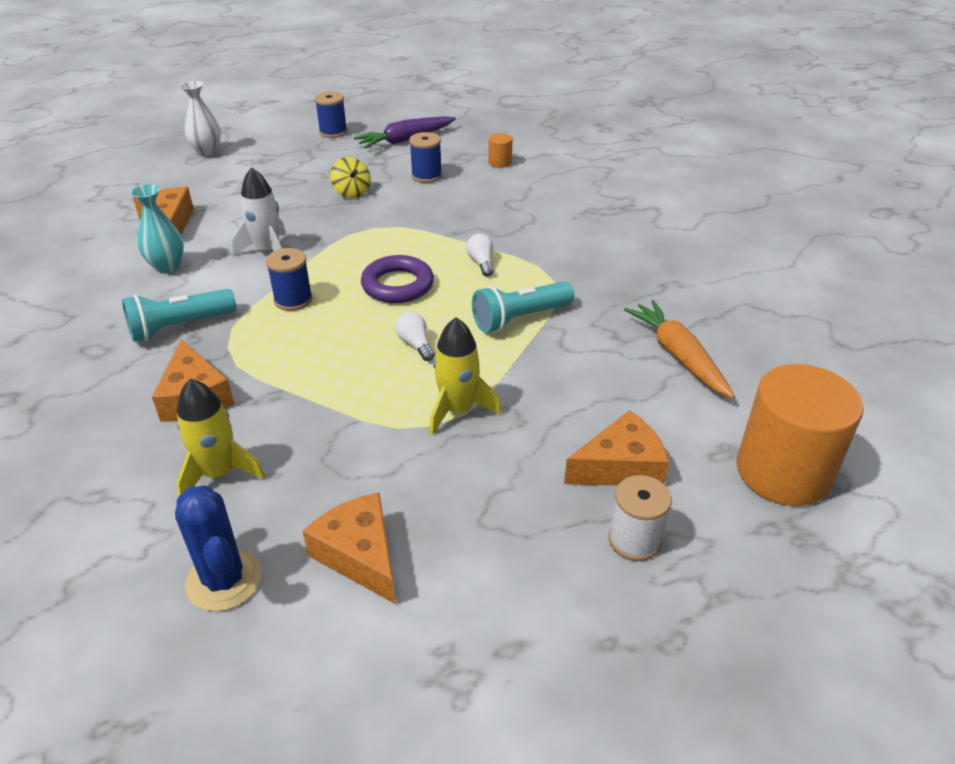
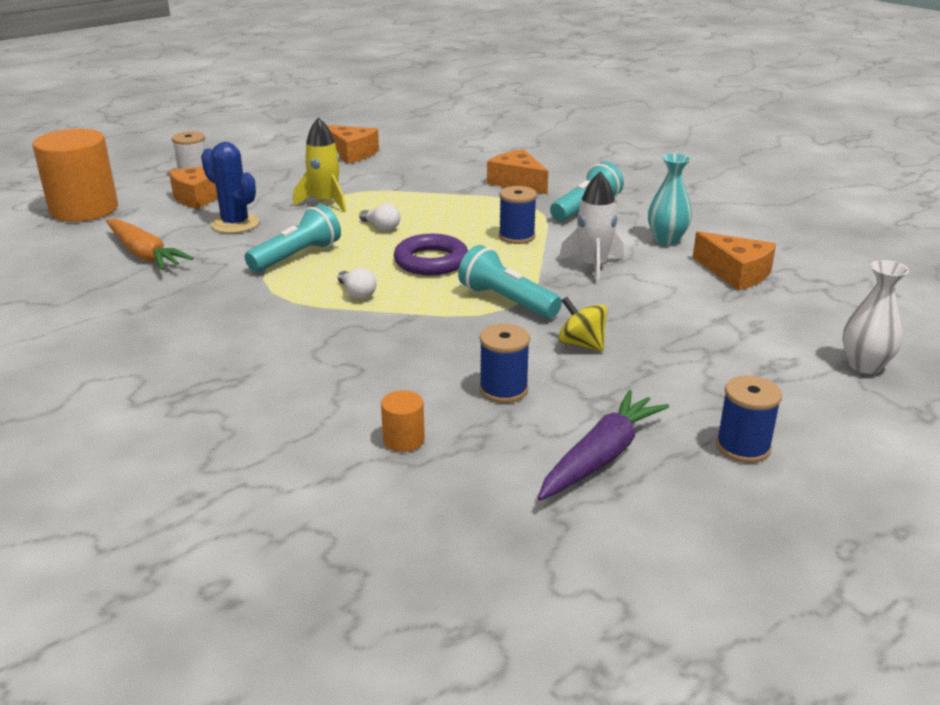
camera: 160 degrees right, 10 degrees down
blue cactus [175,485,262,611] -> blue cactus moved to [201,142,260,233]
yellow rocket [176,379,265,496] -> none
none -> turquoise flashlight [458,245,562,319]

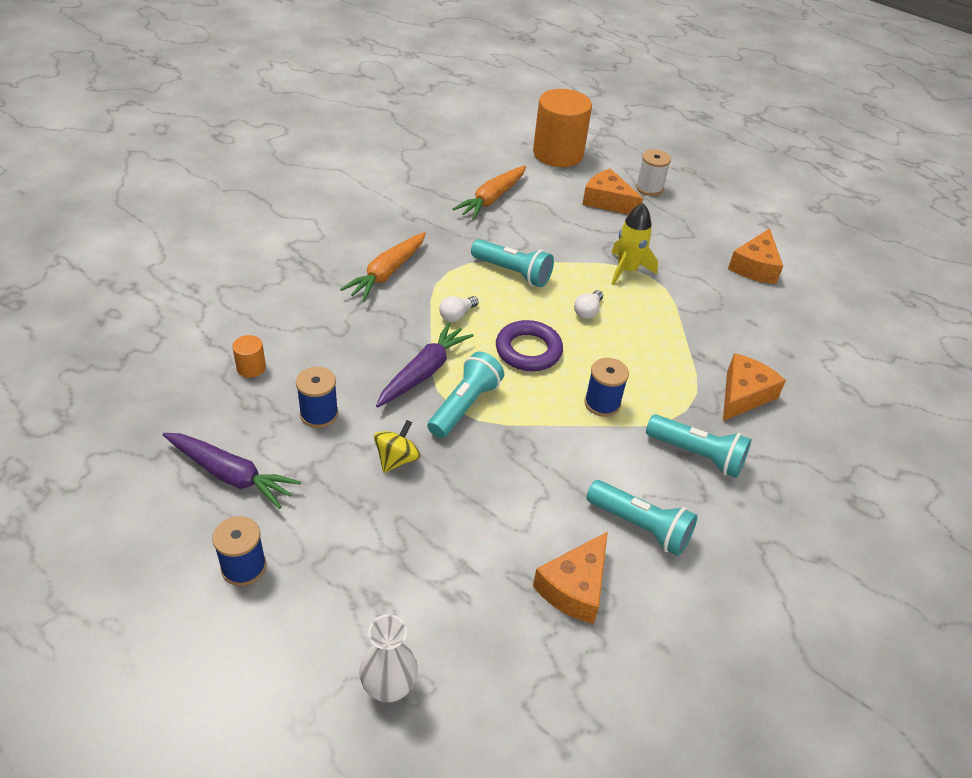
camera: 75 degrees right, 15 degrees up
blue cactus [201,142,260,233] -> none
white rocket [559,171,624,284] -> none
turquoise vase [648,153,692,245] -> turquoise flashlight [586,480,697,556]
none -> orange carrot [340,232,426,301]
none -> purple carrot [376,322,474,408]

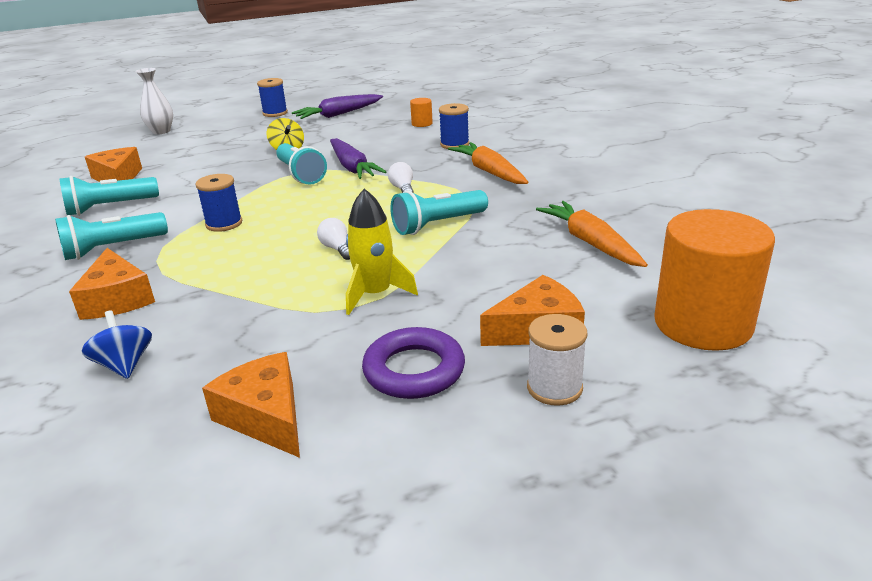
camera: 125 degrees right, 15 degrees down
blue spool [296,367,338,428] -> blue spool moved to [439,103,469,149]
purple ring [496,320,563,371] -> purple ring moved to [362,327,465,399]
none -> blue spinning top [82,310,152,379]

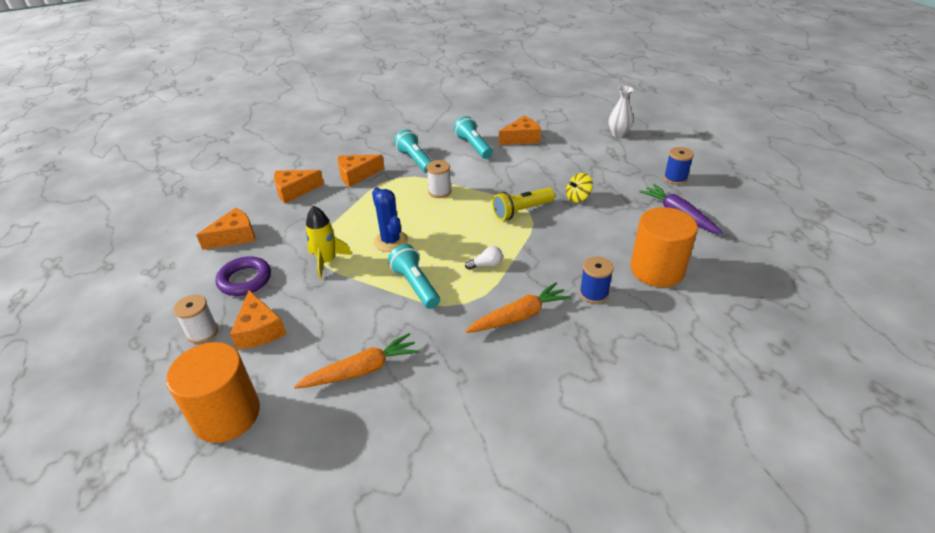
camera: 90 degrees right, 10 degrees up
blue spinning top [82,310,152,379] -> orange cheese [274,170,324,204]
blue spool [195,174,242,232] -> white spool [426,160,452,198]
turquoise flashlight [276,143,327,185] -> yellow flashlight [492,187,555,220]
white light bulb [317,218,350,260] -> blue cactus [372,187,408,252]
purple carrot [330,138,386,179] -> none
orange cylinder [410,98,433,127] -> orange cylinder [630,207,698,287], size x2.42

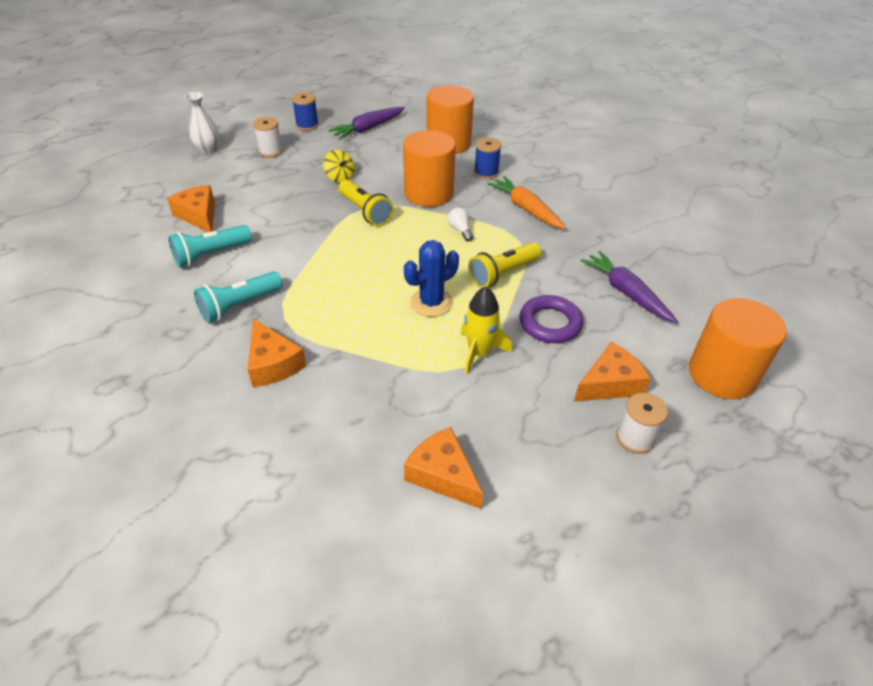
camera: 100 degrees left, 5 degrees up
purple ring [216,256,271,296] -> purple ring moved to [519,295,583,343]
orange cheese [274,170,324,204] -> none
orange carrot [294,333,420,389] -> purple carrot [581,251,678,323]
turquoise flashlight [388,244,440,309] -> yellow flashlight [468,242,541,288]
white spool [426,160,452,198] -> white spool moved to [253,117,283,158]
none -> orange cylinder [403,130,456,207]

